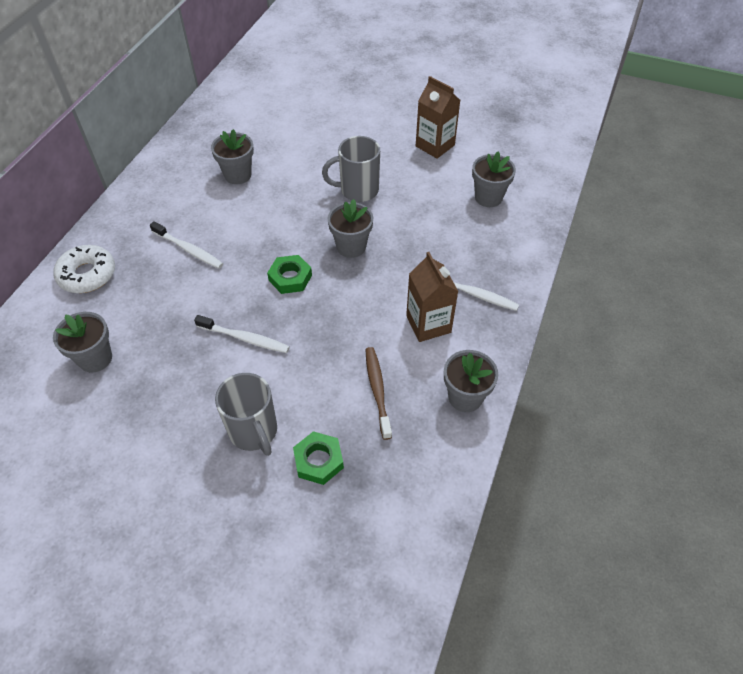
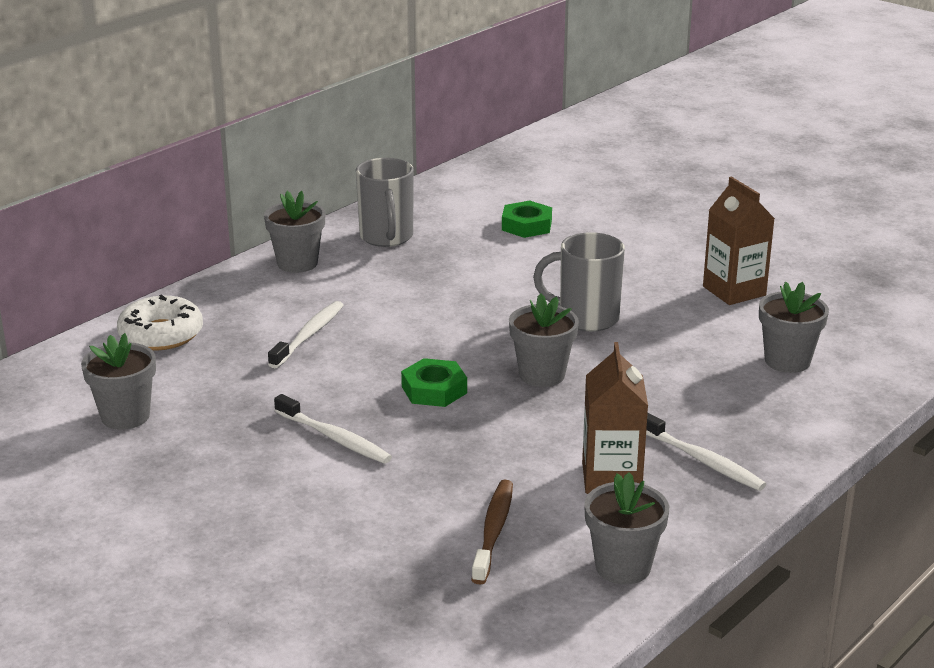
camera: 20 degrees right, 25 degrees down
white toothbrush [150,221,223,269] -> white toothbrush turned 120 degrees counterclockwise [268,301,344,368]
grey flower pot [211,129,254,184] -> grey flower pot moved to [264,191,325,273]
grey mug [215,373,277,456] -> grey mug moved to [356,158,414,247]
green nut [293,431,344,485] -> green nut moved to [502,201,552,238]

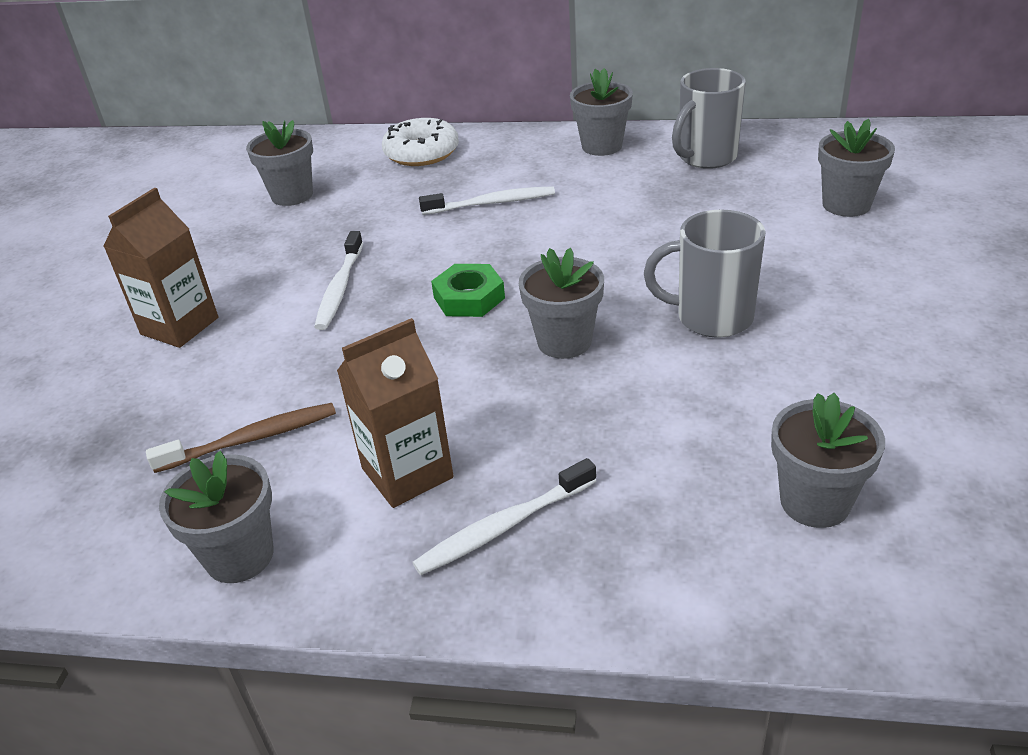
camera: 60 degrees right, 10 degrees up
green nut [502,201,552,238] -> grey flower pot [818,119,895,217]
grey mug [533,232,625,331] -> grey mug turned 60 degrees counterclockwise [644,210,766,338]
white toothbrush [646,413,766,491] -> white toothbrush turned 45 degrees clockwise [412,458,596,575]
brown carton [703,177,775,305] -> brown carton moved to [103,188,218,348]

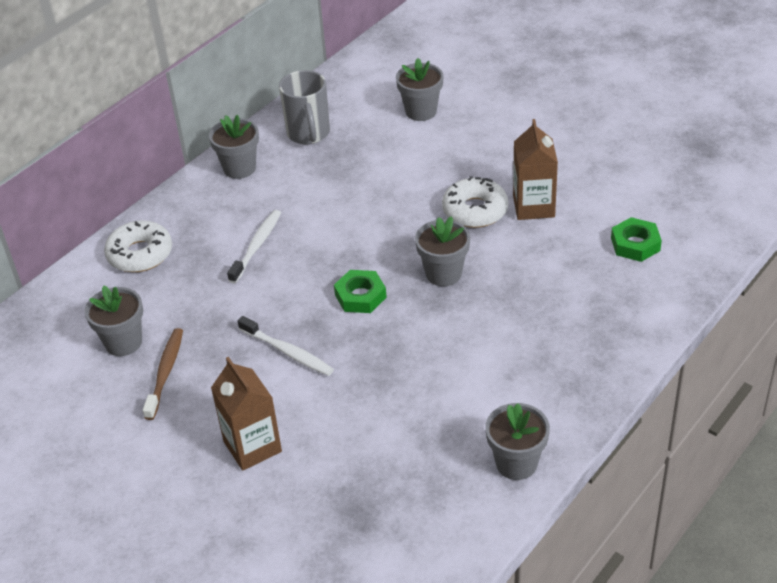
camera: 60 degrees left, 5 degrees up
brown toothbrush [146,403,336,473] -> brown toothbrush moved to [143,328,183,420]
brown carton [337,318,453,508] -> brown carton moved to [513,119,558,220]
white toothbrush [412,458,596,575] -> none
grey mug [644,210,766,338] -> white donut [442,176,508,228]
grey flower pot [771,393,885,528] -> green nut [611,217,662,262]

